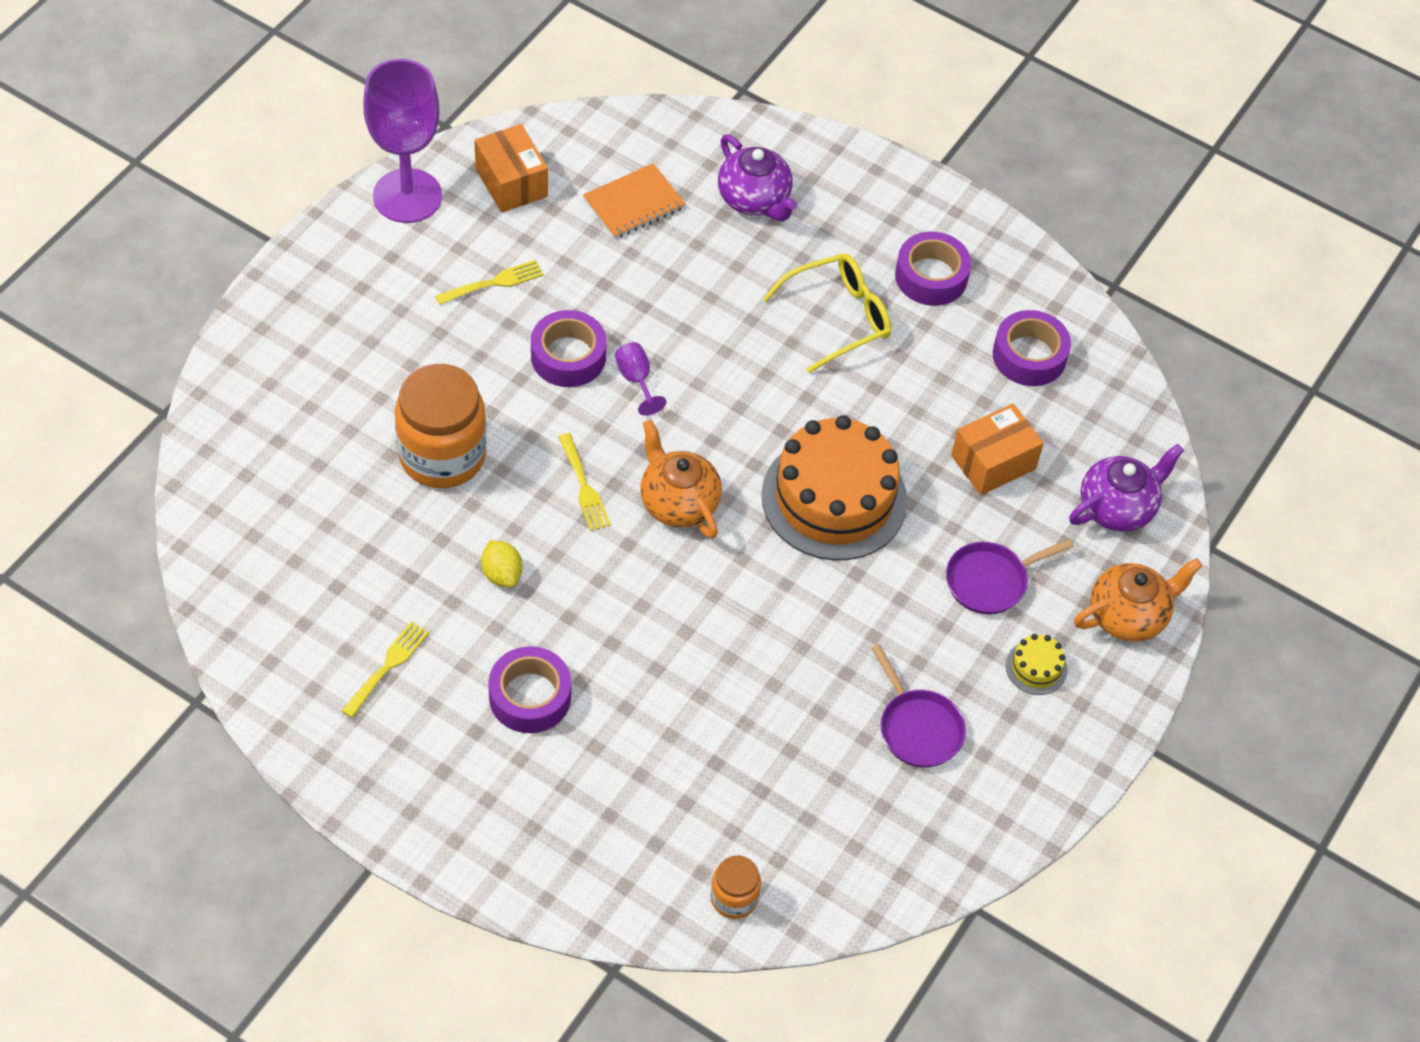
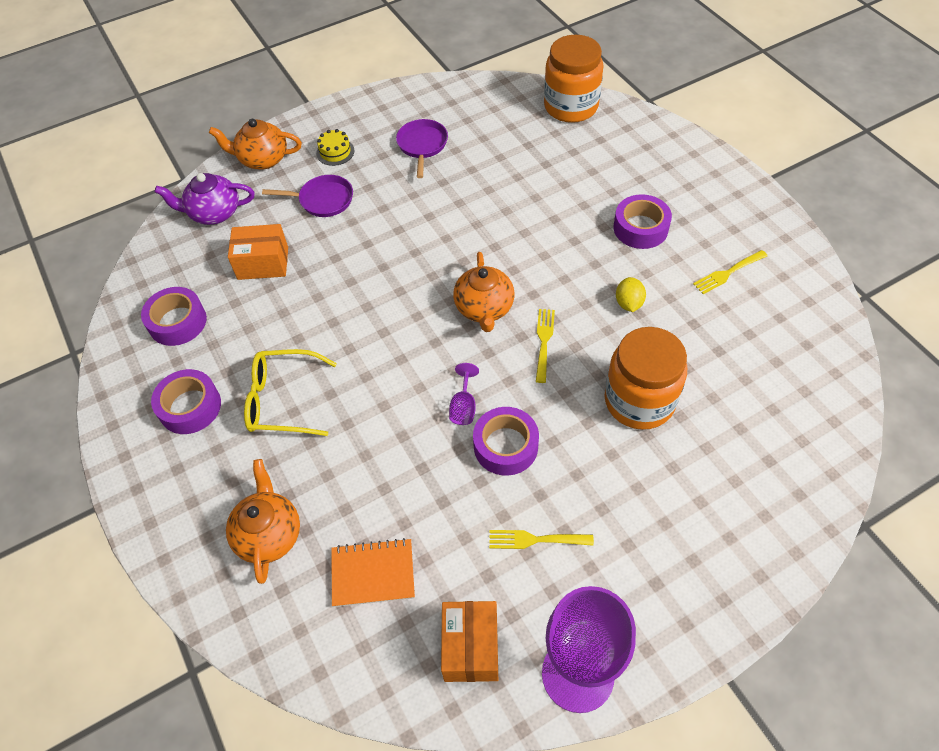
camera: 145 degrees left, 0 degrees up
orange jar [711,855,761,919] -> orange jar [544,35,603,123], size x2.02
purple teapot [718,134,797,221] -> orange teapot [226,459,300,584]
orange cake [761,415,907,560] -> none

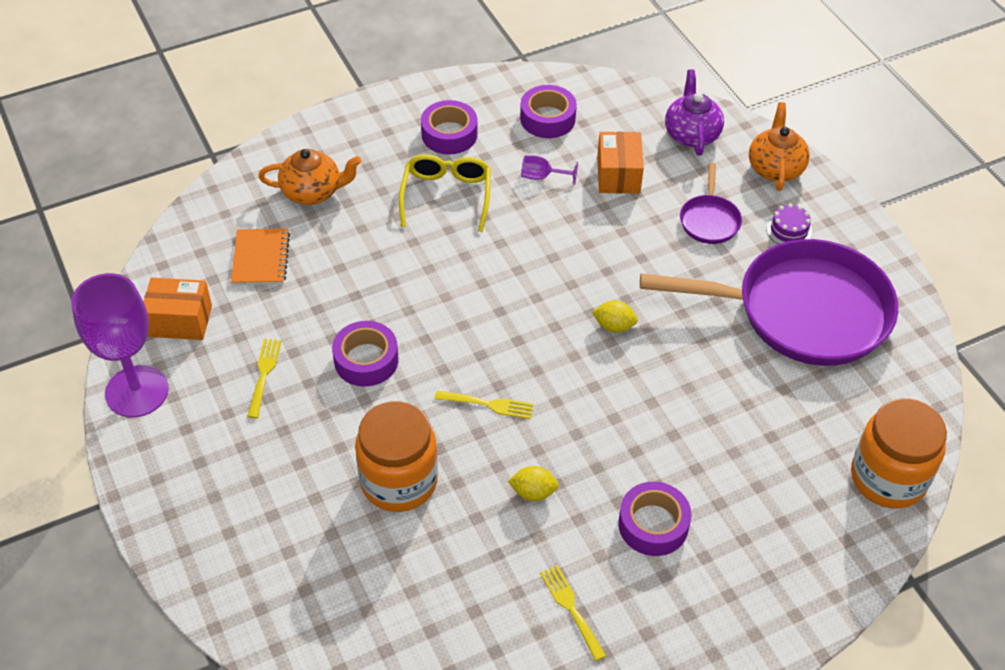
camera: 90 degrees right, 5 degrees down
yellow cake [316,129,355,166] -> purple cake [766,204,812,244]
purple pan [396,119,448,178] -> purple pan [640,239,898,366], size x2.36
purple goblet [449,363,479,425] -> purple goblet moved to [521,155,578,185]
orange teapot [453,252,514,332] -> none
none -> yellow lemon [592,300,638,333]

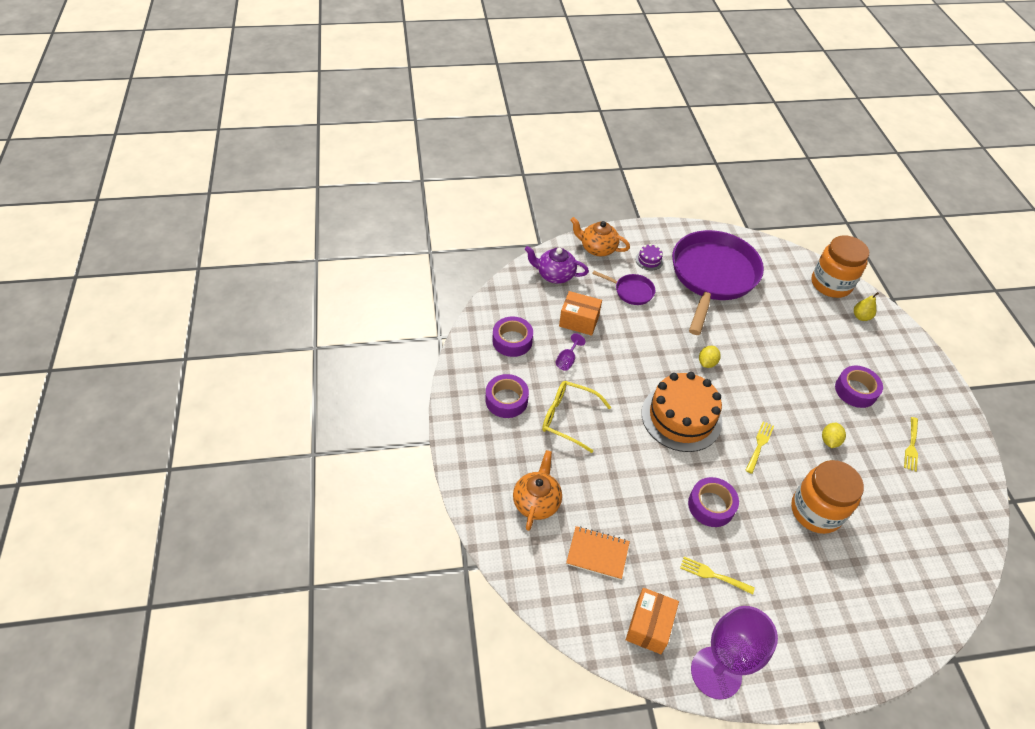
camera: 75 degrees left, 0 degrees up
yellow fork [540,565,606,661] -> yellow fork turned 60 degrees counterclockwise [904,417,918,471]
none -> orange cake [641,372,722,452]
none -> yellow pear [854,292,879,321]

